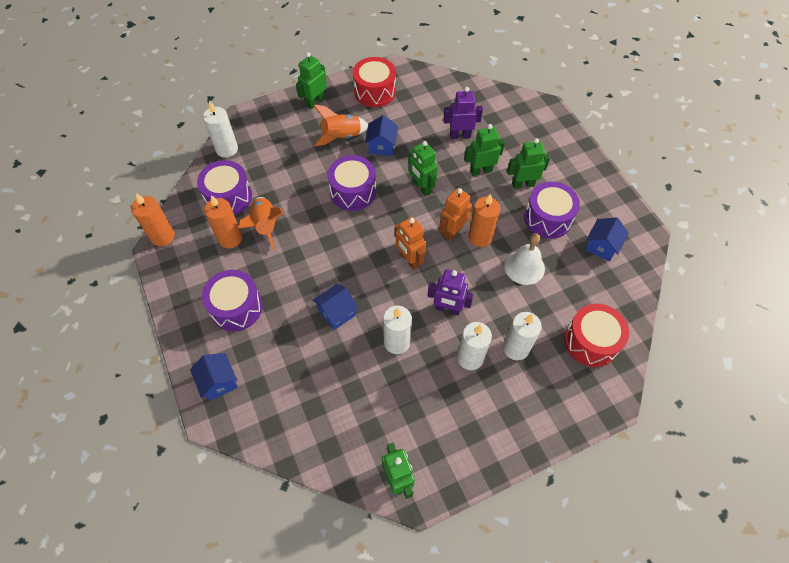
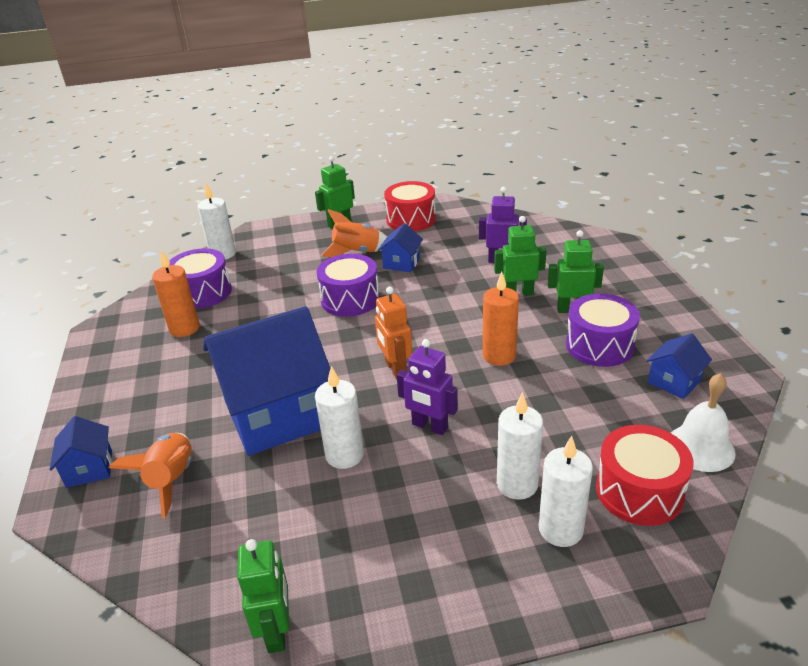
camera: 15 degrees right, 25 degrees down
orange candle [131,193,175,247] -> none
purple drum [202,270,263,331] -> none
orange rocket [239,197,283,251] -> orange rocket moved to [109,433,192,519]
blue house [312,283,358,330] -> blue house [203,306,330,456], size x2.30
green robot [408,141,438,196] -> none
orange robot [439,188,472,241] -> none
white candle [457,322,492,370] -> white candle moved to [539,436,593,547]
white bell [504,233,545,285] -> white bell moved to [671,373,735,472]

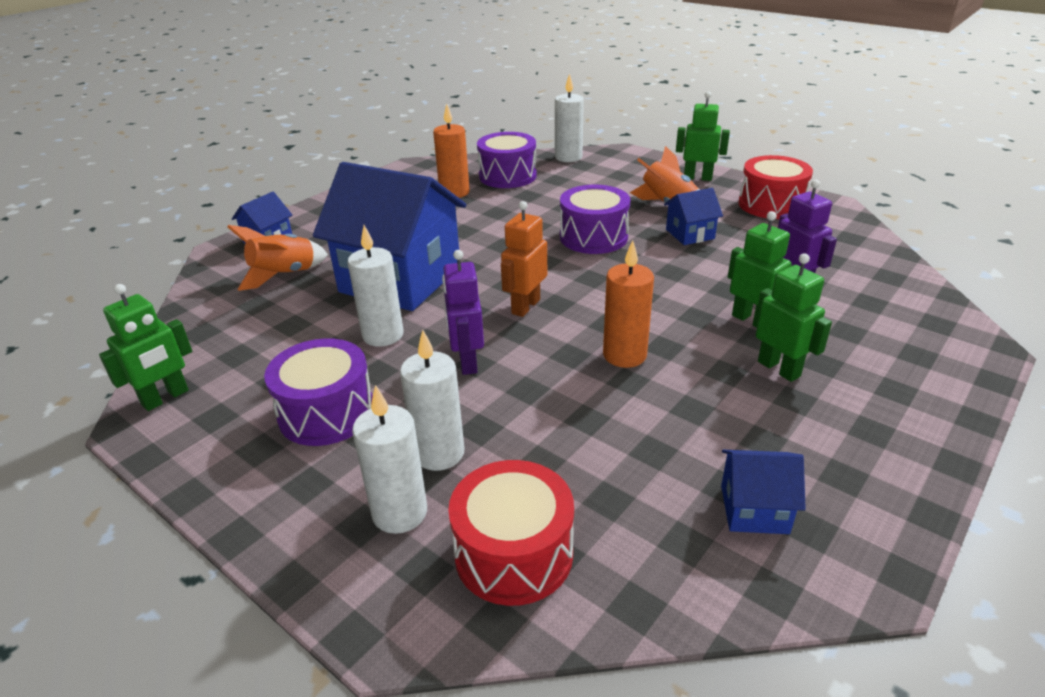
camera: 50 degrees right, 0 degrees up
purple drum [566,294,640,367] -> purple drum moved to [264,338,373,446]
white bell [671,373,735,472] -> none

